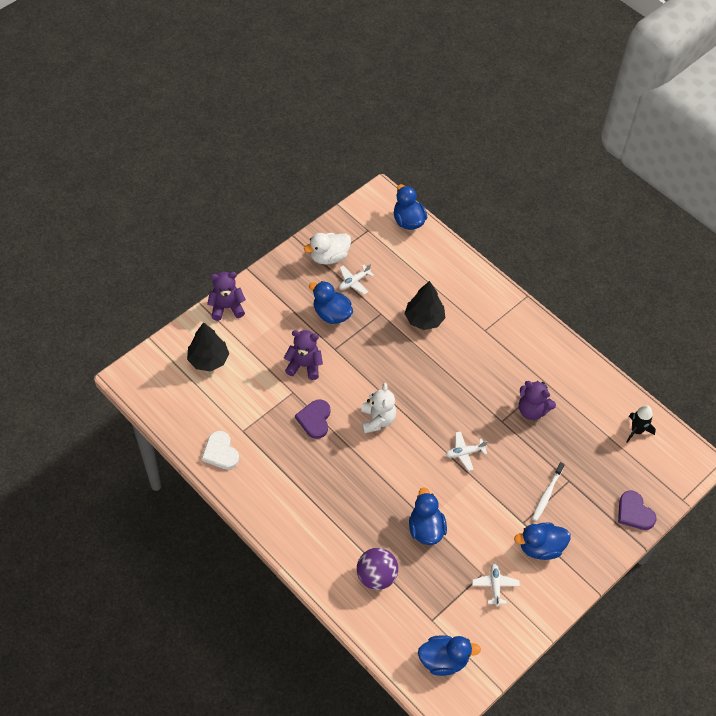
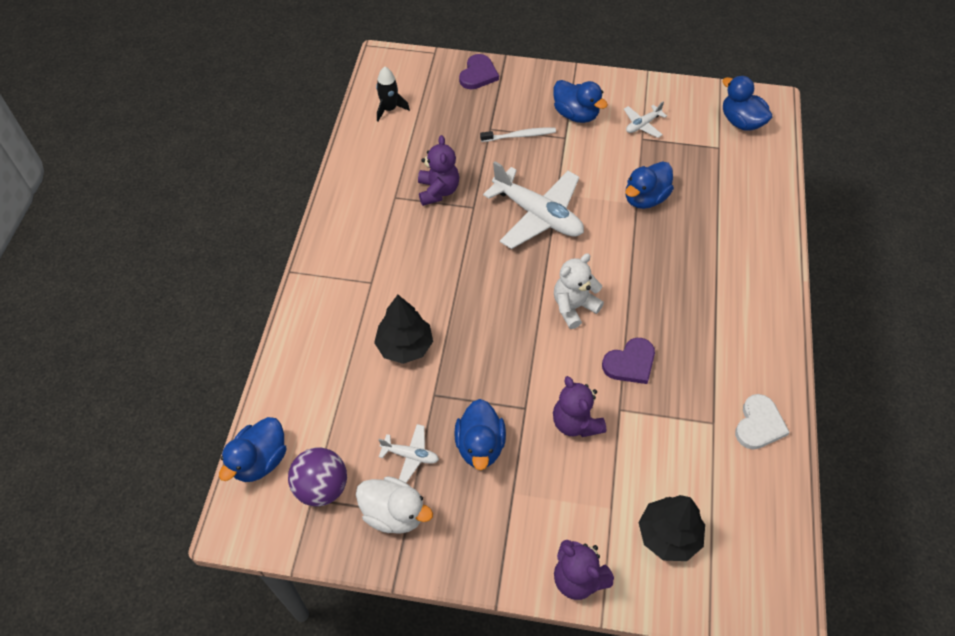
camera: 125 degrees left, 0 degrees up
purple ball [357,548,398,590] -> purple ball moved to [288,447,347,506]
white plane [446,431,488,471] -> white plane [483,161,584,249], size x2.14

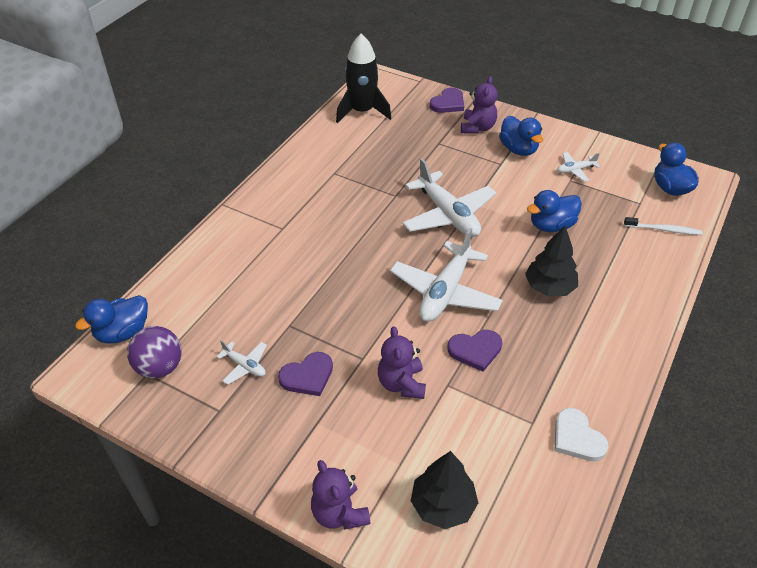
camera: 20 degrees right, 10 degrees down
white duck [356,476,433,534] -> none
black tree [374,295,433,364] -> black tree moved to [525,226,578,296]
black rocket [376,67,410,121] -> black rocket [336,34,392,123], size x1.79
purple teddy bear [418,135,459,206] -> purple teddy bear moved to [461,76,498,134]
blue duck [454,399,506,470] -> purple heart [278,352,333,396]
white toothbrush [480,127,556,142] -> white toothbrush moved to [624,217,703,235]
white teddy bear [554,253,604,329] -> white plane [390,228,503,322]
white heart [735,394,790,450] -> white heart turned 105 degrees clockwise [555,408,609,461]

